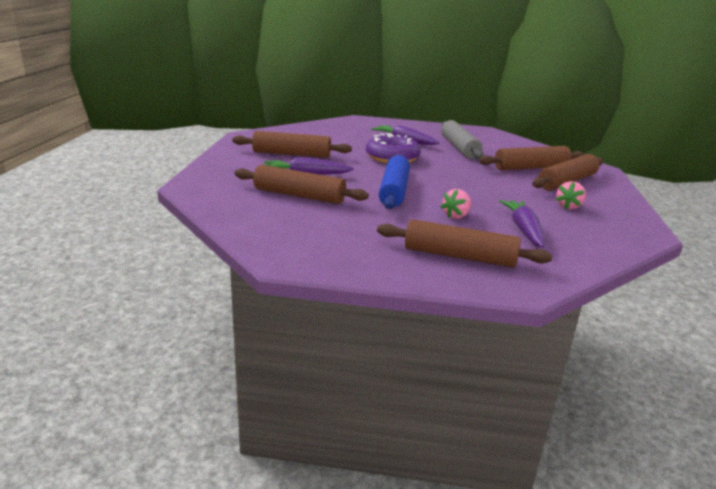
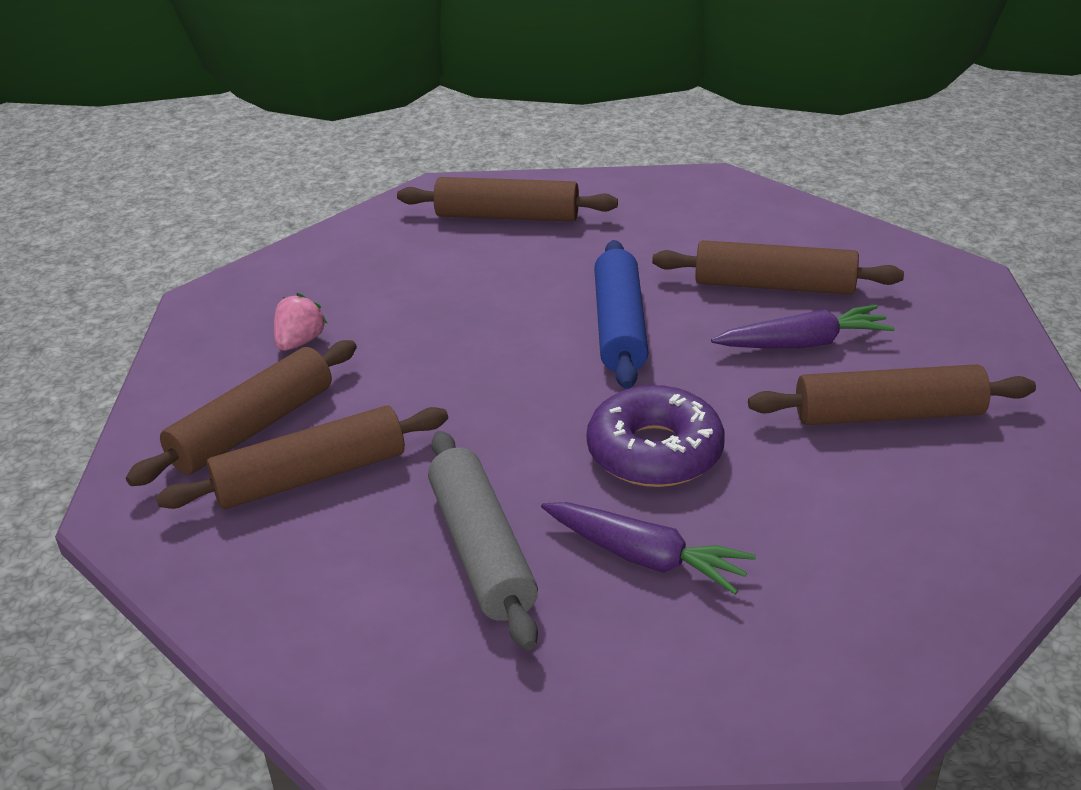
camera: 175 degrees right, 10 degrees up
pink strawberry [441,189,472,219] -> none
purple carrot [499,200,544,248] -> none

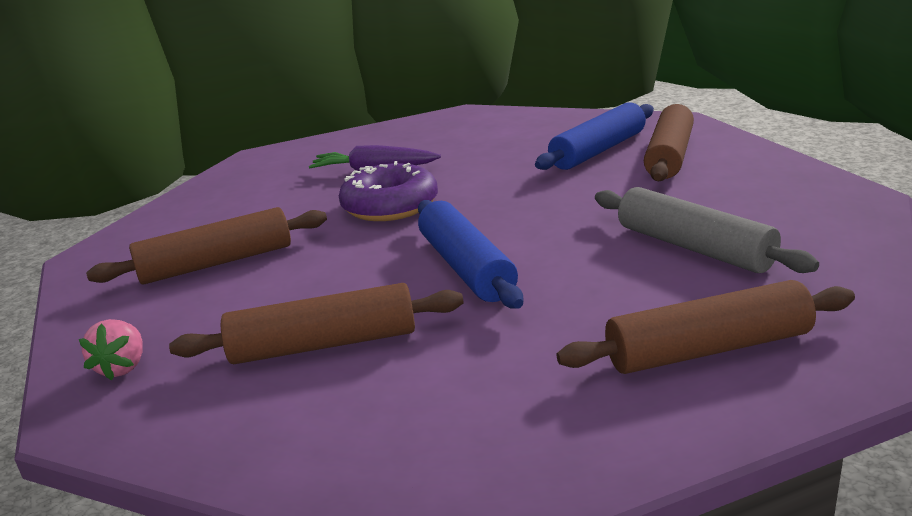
camera: 160 degrees right, 10 degrees down
brown rolling pin [156,405,448,509] -> blue rolling pin [535,102,654,170]
pink strawberry [274,293,328,351] -> pink strawberry moved to [79,319,143,381]
grey rolling pin [428,431,538,650] -> grey rolling pin moved to [595,187,819,273]
purple carrot [711,305,895,348] -> none

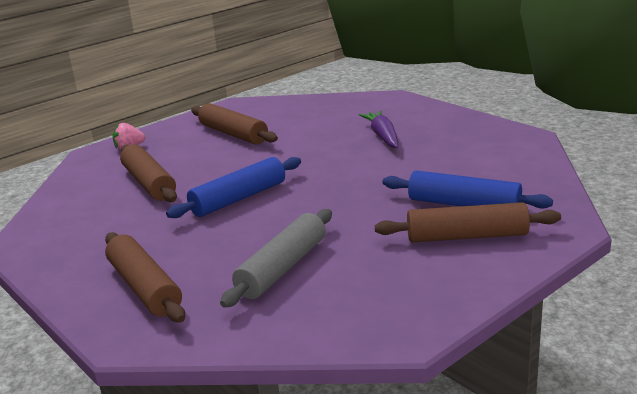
camera: 70 degrees right, 0 degrees up
purple donut [339,161,438,221] -> none

